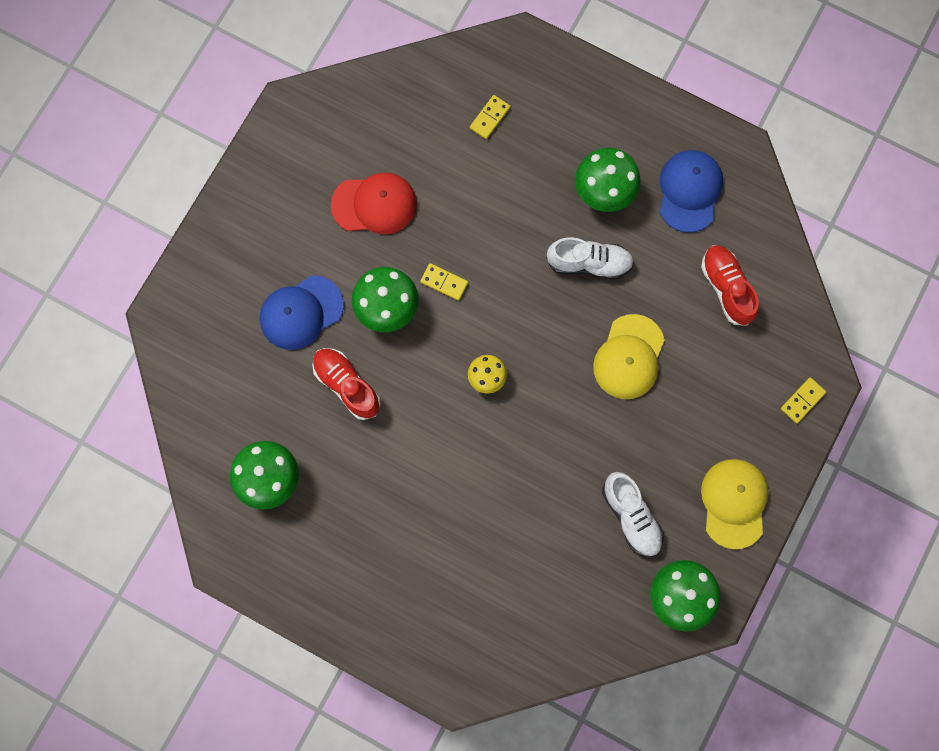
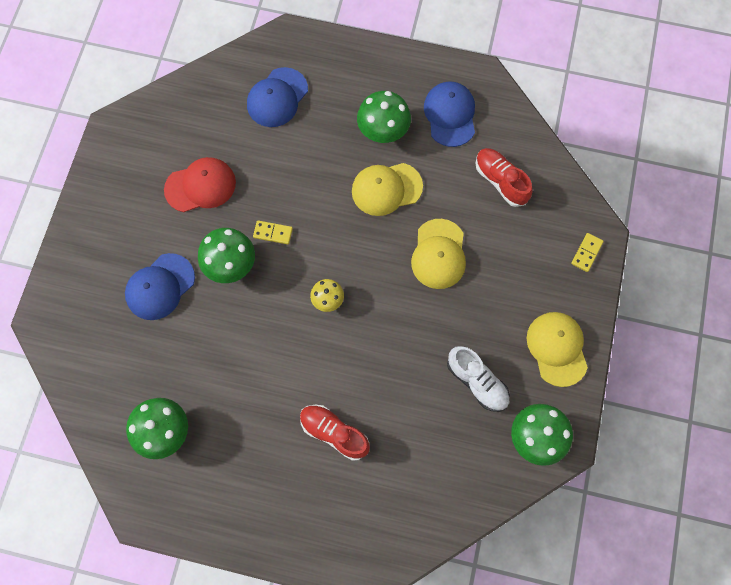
camera: 15 degrees left, 5 degrees down
red shoe [312,348,381,420] -> red shoe moved to [300,405,370,461]
yellow domino [470,95,510,139] -> blue cap [247,67,308,127]
white shoe [546,237,634,280] -> yellow cap [352,163,423,216]

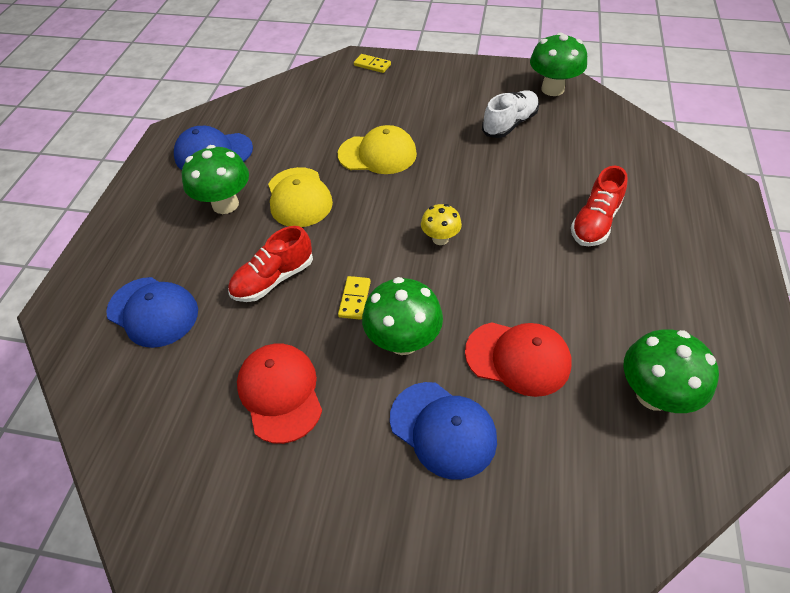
camera: 90 degrees left, 20 degrees down
red shoe [476,148,533,207] -> red shoe moved to [228,226,313,302]
yellow cap [527,312,588,387] -> none
none -> red cap [465,322,572,397]

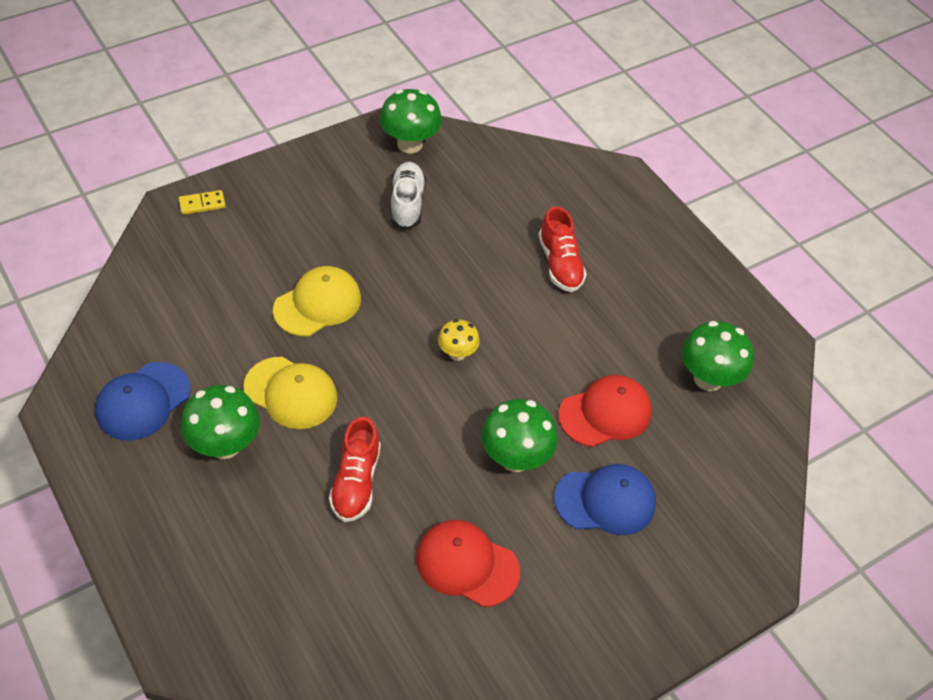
camera: 50 degrees left, 0 degrees up
blue cap [106,277,198,348] -> none
yellow domino [338,276,371,320] -> none

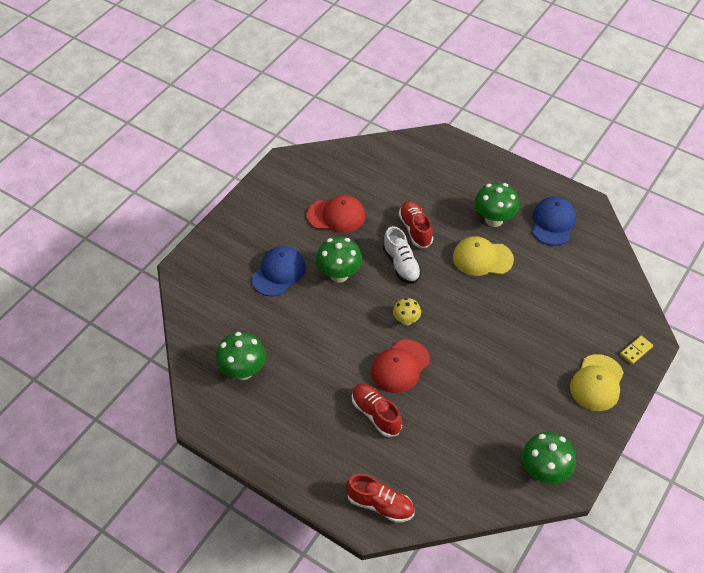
camera: 160 degrees right, 0 degrees up
yellow cap [273,266,361,336] -> yellow cap moved to [570,354,624,411]
white shoe [390,162,426,230] -> white shoe moved to [383,226,421,284]
blue cap [554,464,656,535] -> blue cap turned 150 degrees clockwise [252,246,306,297]
red cap [558,375,652,447] -> red cap moved to [371,340,430,393]
none -> red shoe [346,474,415,523]

